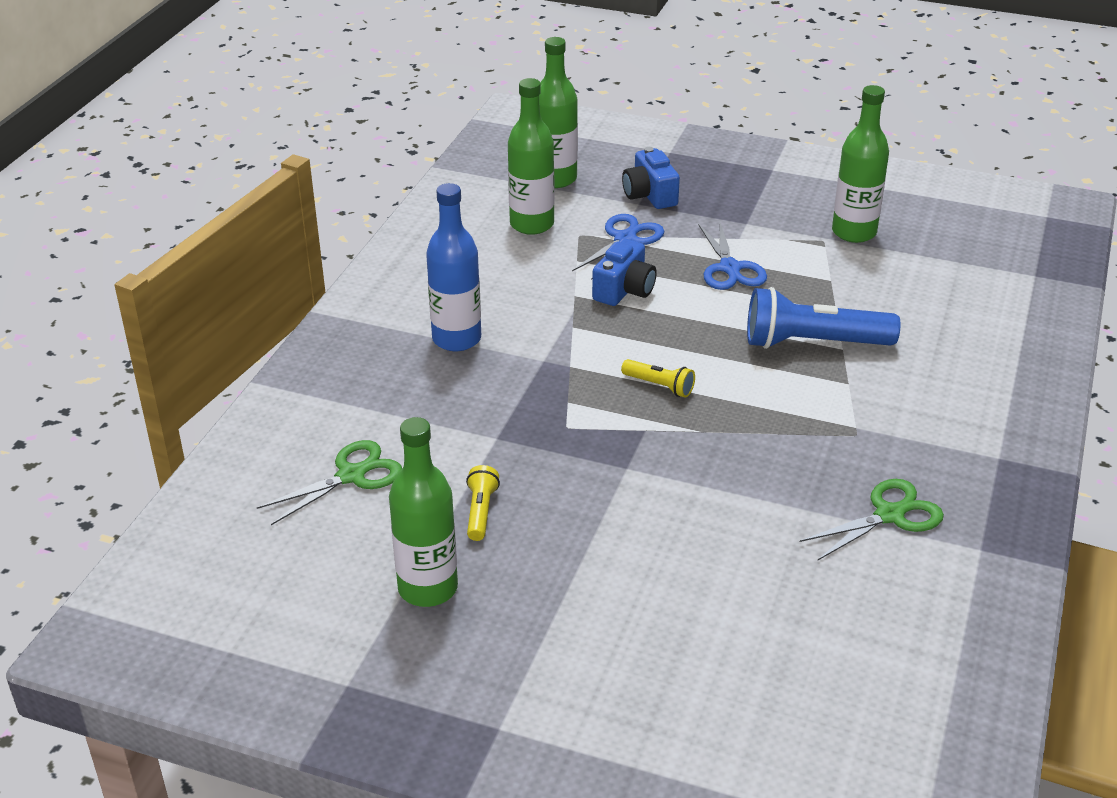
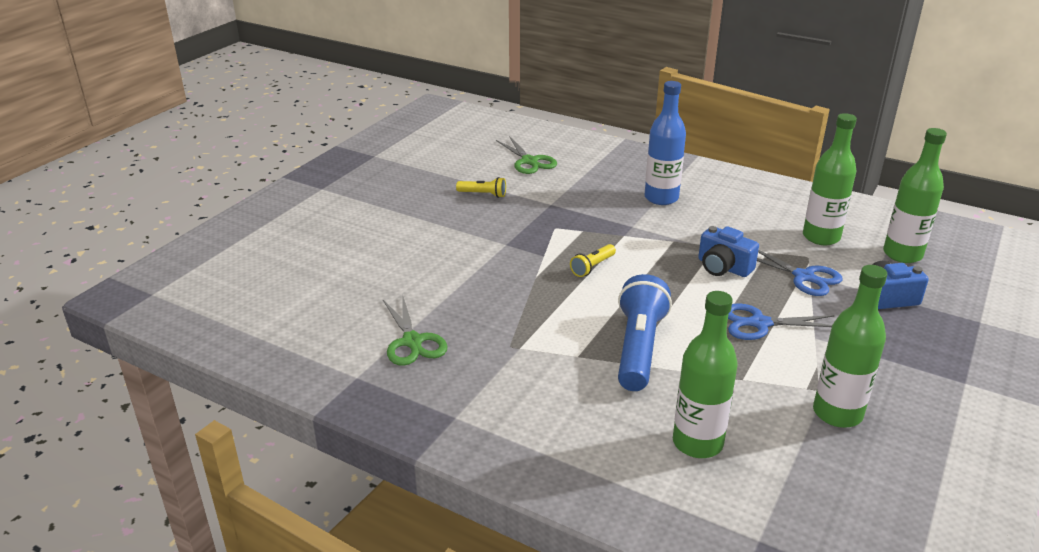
camera: 100 degrees right, 5 degrees down
green bottle [389,417,458,607] -> green bottle moved to [673,291,738,458]

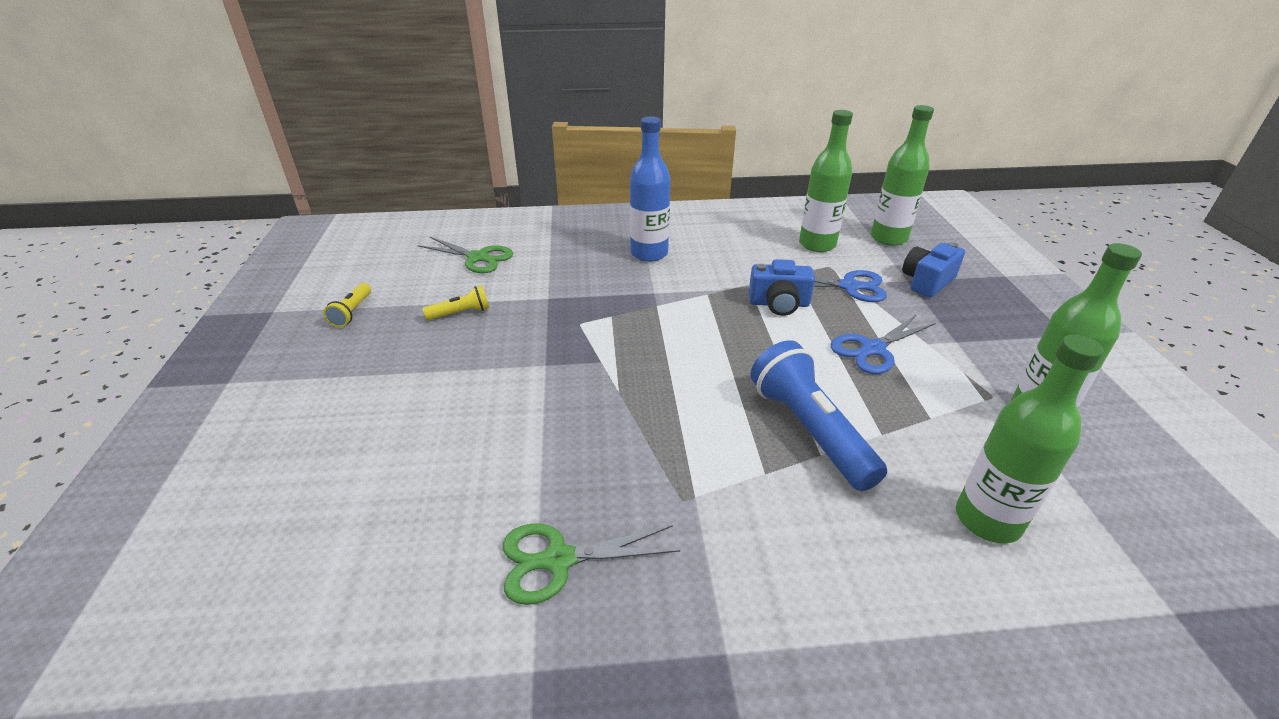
camera: 35 degrees left, 5 degrees up
green scissors [383,294,447,366] -> green scissors turned 135 degrees clockwise [502,524,680,605]
yellow flashlight [570,244,616,277] -> yellow flashlight moved to [323,283,371,327]

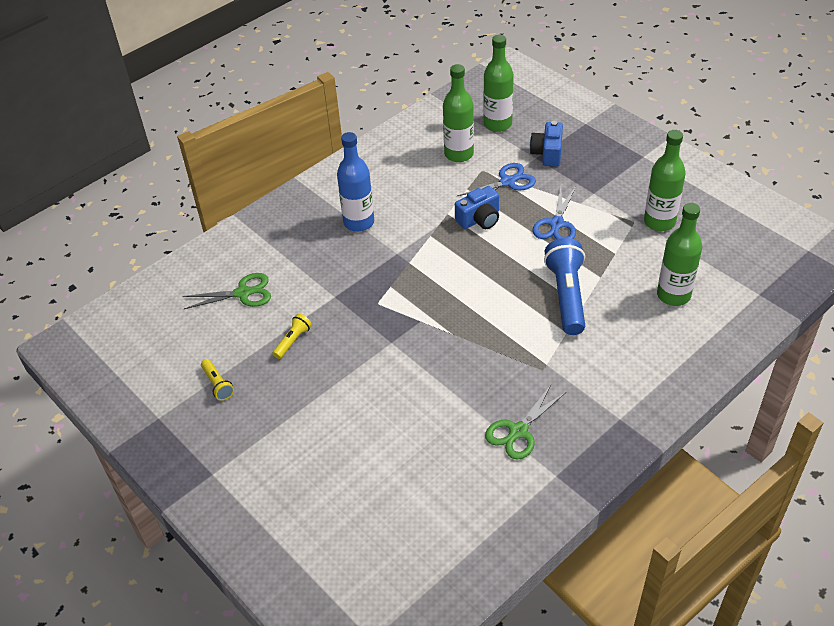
camera: 35 degrees left, 10 degrees up
blue flashlight [751,340,887,491] -> blue flashlight turned 60 degrees clockwise [544,238,585,335]

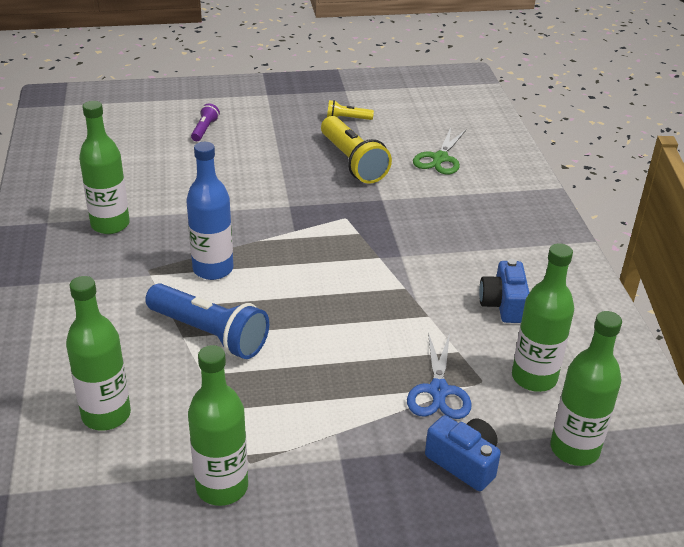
camera: 120 degrees right, 10 degrees down
yellow flashlight [272,314,312,359] -> yellow flashlight [321,116,392,184], size x2.07
blue bottle [337,132,374,232] -> blue bottle moved to [186,142,233,280]
blue camera [455,186,499,229] -> blue camera moved to [479,259,530,323]
green scissors [485,384,566,460] -> green bottle [79,101,130,234]
blue scissors [533,187,576,240] -> none
none -> purple flashlight [191,103,220,141]

